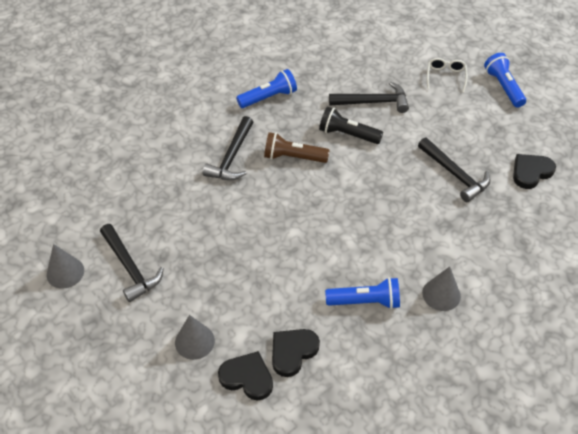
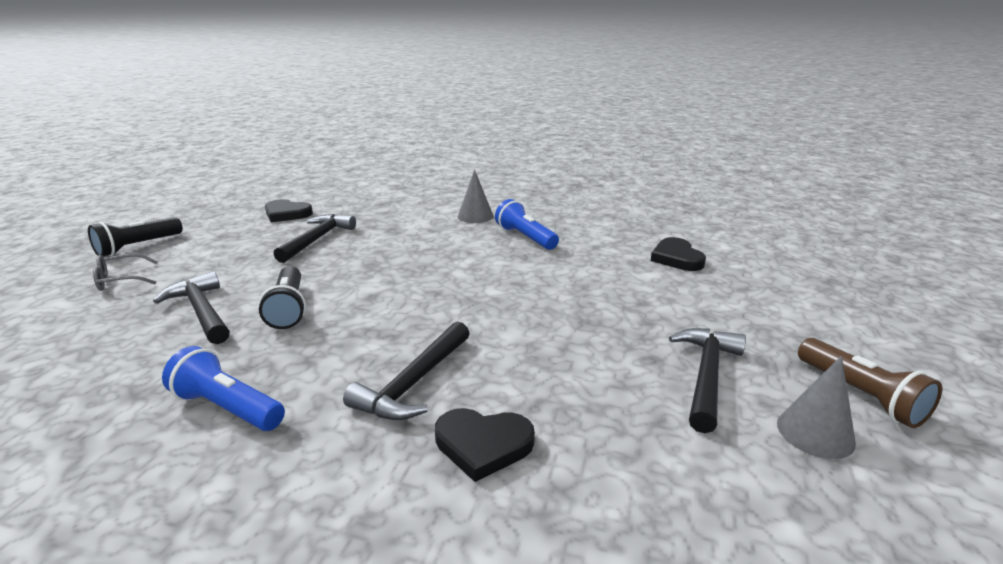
camera: 125 degrees left, 25 degrees down
grey cone [175,315,215,360] -> none
black hammer [203,116,253,180] -> black hammer turned 135 degrees clockwise [343,321,470,420]
brown flashlight [264,132,330,163] -> brown flashlight moved to [798,338,942,428]
black heart [272,329,320,377] -> black heart moved to [435,408,535,482]
white glasses [427,58,468,93] -> grey glasses [93,253,158,291]
blue flashlight [484,53,526,108] -> black flashlight [88,217,183,257]

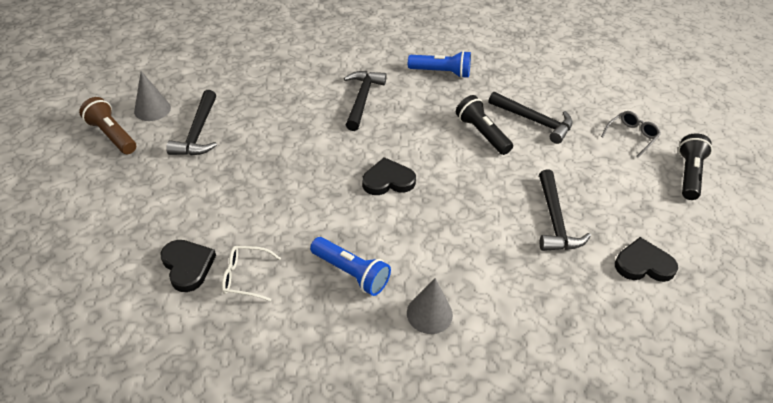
camera: 160 degrees right, 20 degrees up
black heart [435,408,535,482] -> black heart moved to [362,157,416,195]
none -> white glasses [222,246,281,301]

